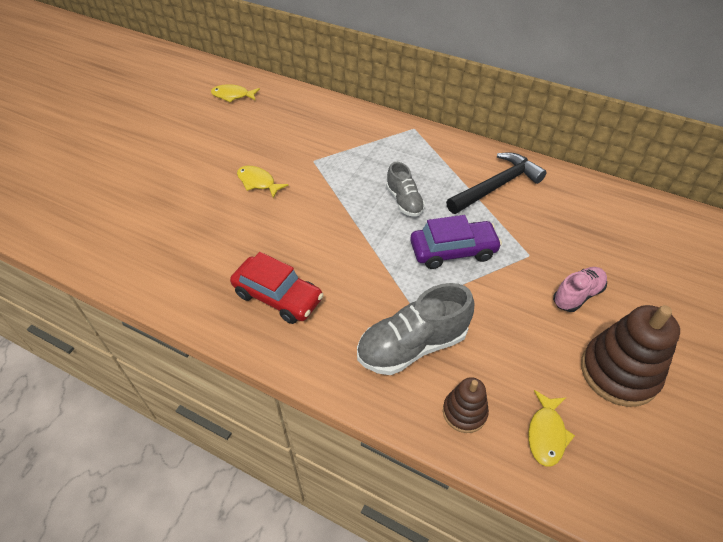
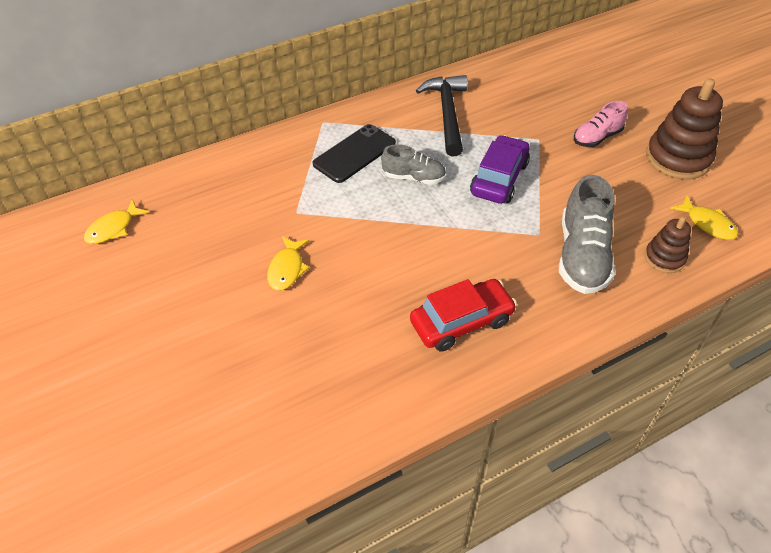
camera: 55 degrees left, 0 degrees up
yellow fish [237,166,289,198] -> yellow fish turned 60 degrees counterclockwise [267,236,310,291]
pink shoe [553,267,607,312] -> pink shoe turned 120 degrees counterclockwise [574,101,628,147]
none -> black phone [312,124,396,183]

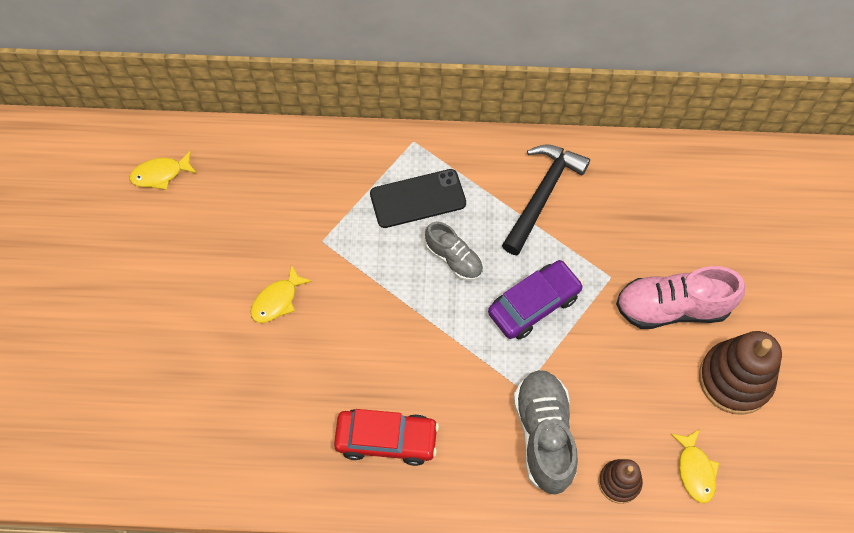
camera: 30 degrees right, 15 degrees up
grey shoe [559,175,615,294] -> grey shoe turned 135 degrees clockwise [514,370,578,495]
pink shoe [574,101,628,147] -> pink shoe [616,266,745,329], size x1.66

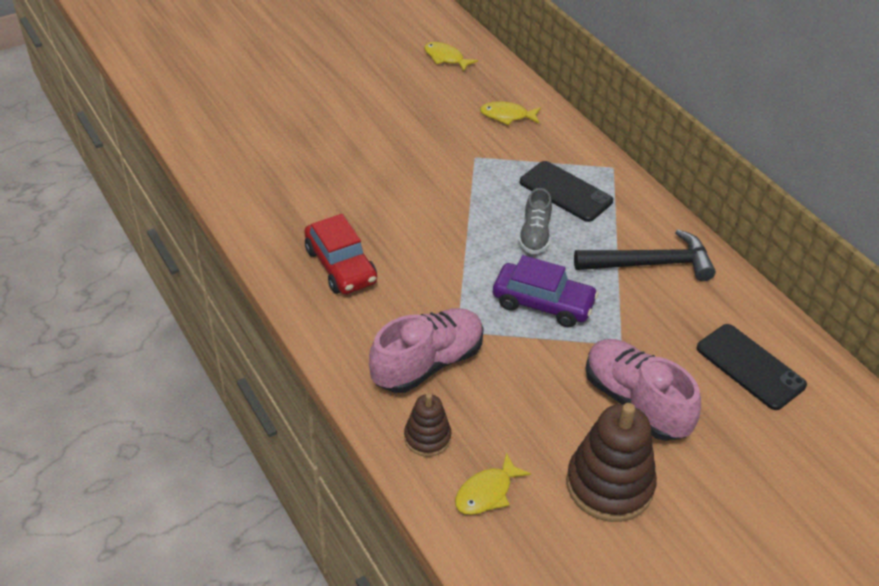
camera: 55 degrees right, 20 degrees down
yellow fish [251,264,312,323] -> yellow fish moved to [480,101,541,125]
grey shoe [514,370,578,495] -> pink shoe [369,308,484,393]
none -> black phone [697,324,807,410]

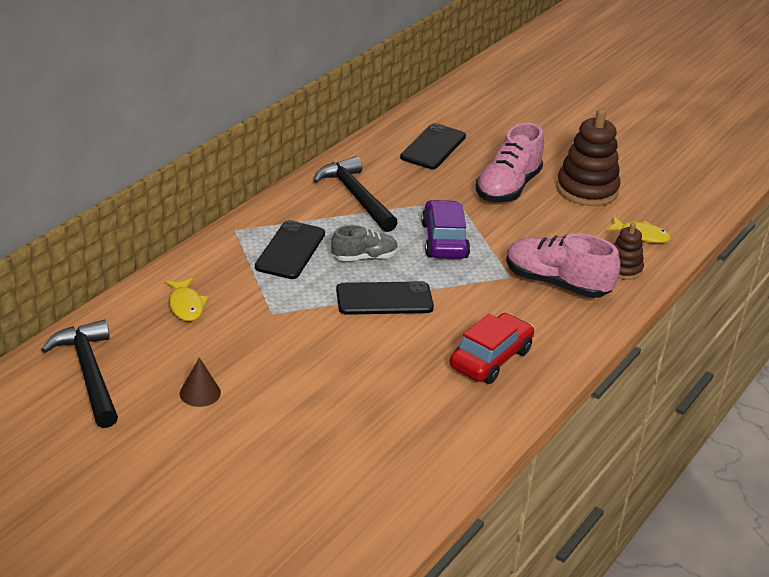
camera: 115 degrees left, 10 degrees down
yellow fish [424,42,478,72] -> black hammer [41,320,118,428]
none -> brown cone [180,358,221,407]
none -> black phone [336,281,434,315]

